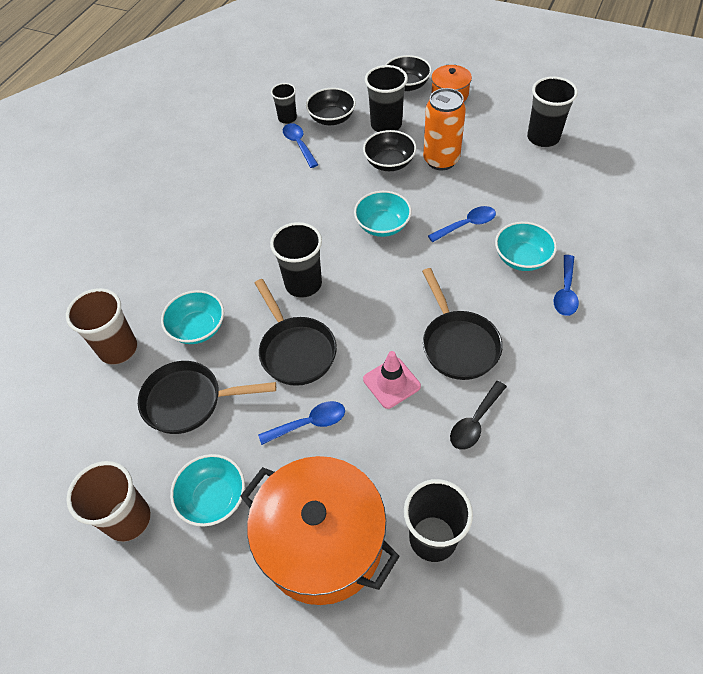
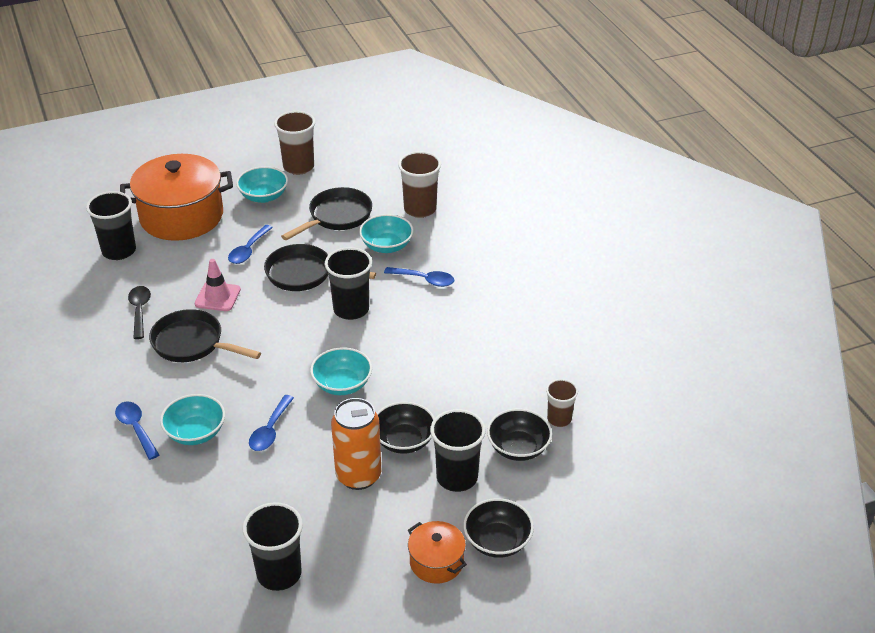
camera: 130 degrees right, 15 degrees down
black cup [271,83,297,124] -> brown cup [546,379,578,427]
blue spoon [283,123,318,168] -> blue spoon moved to [384,267,455,287]

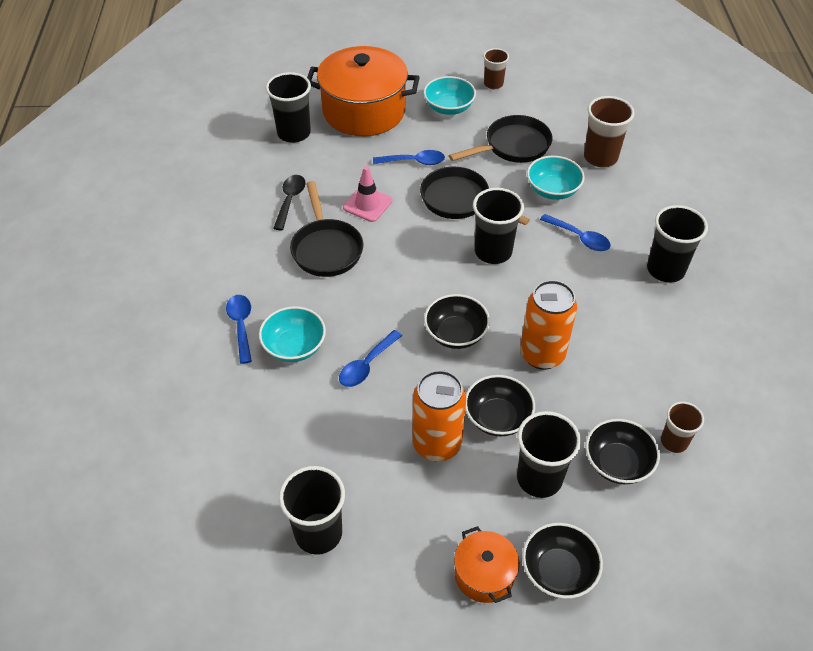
camera: 20 degrees right, 10 degrees up
black pan [149,309,261,362] -> black pan turned 150 degrees counterclockwise [290,181,364,277]
blue spoon [228,225,273,264] -> blue spoon turned 135 degrees counterclockwise [373,150,445,165]
brown cup [274,111,315,175] -> brown cup [483,48,509,89], size x0.62
turquoise bowl [310,347,372,395] -> black bowl [424,294,490,349]
none -> orange can [520,280,577,370]
none -> black cup [647,205,708,283]

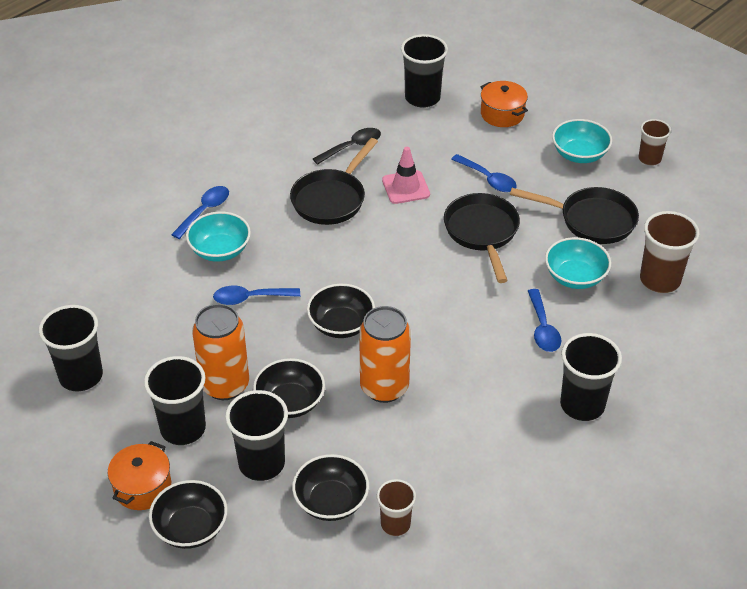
camera: 45 degrees right, 5 degrees down
orange pot [307,46,420,136] -> orange pot [480,81,528,127], size x0.48
black cup [473,188,524,264] -> black cup moved to [144,356,206,445]

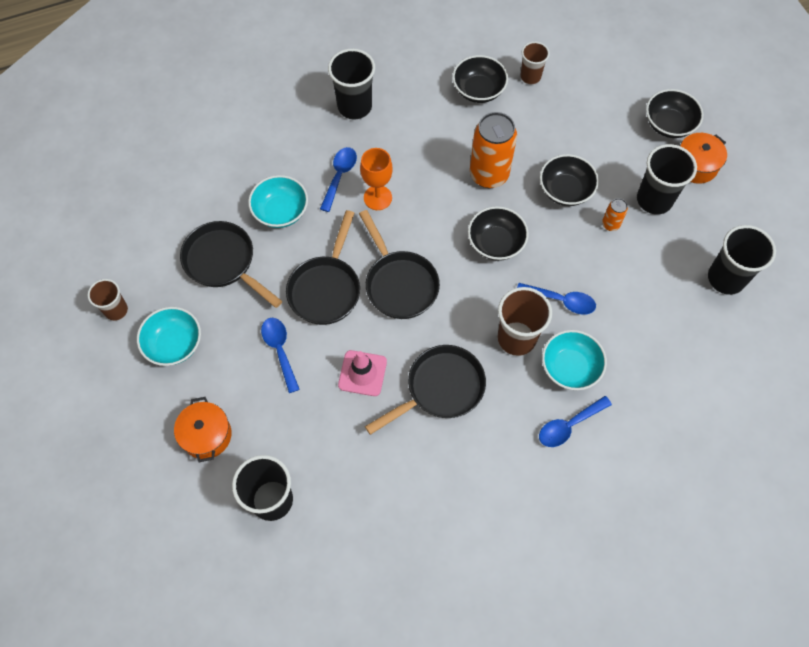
camera: 155 degrees left, 20 degrees up
orange can [192,304,249,400] -> orange can [602,198,628,231], size x0.46
black cup [225,390,288,481] -> none
black bowl [292,454,369,521] -> black bowl moved to [453,55,508,103]
black spoon [313,128,381,165] -> none
brown cup [640,211,699,293] -> brown cup moved to [497,287,552,356]
none -> black pan [359,210,440,319]
none -> orange goblet [360,148,393,210]

